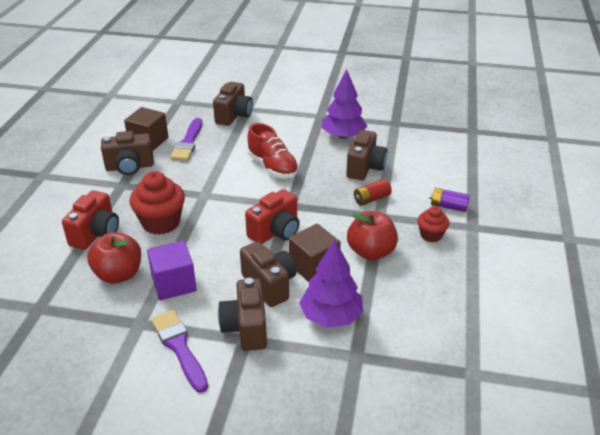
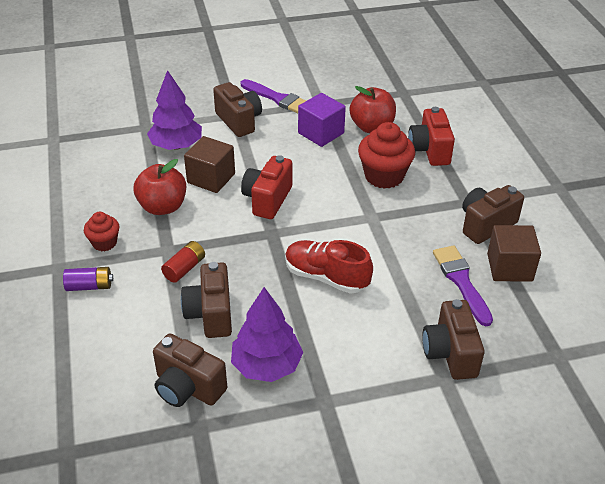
camera: 155 degrees right, 5 degrees up
brown camera [240,242,297,307] -> brown camera moved to [153,334,227,407]

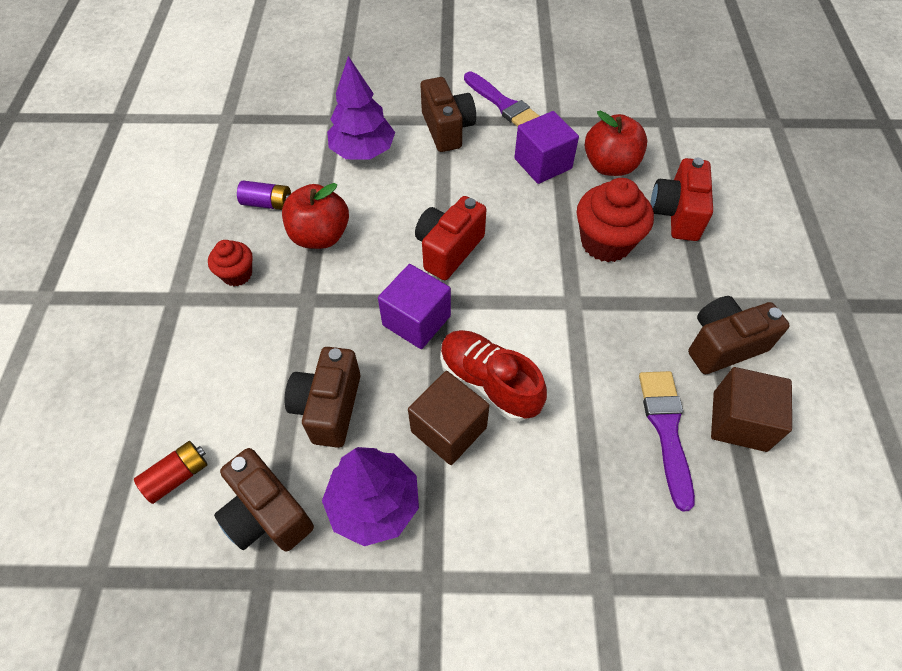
camera: 15 degrees right, 15 degrees up
purple battery [63,267,113,291] -> purple battery moved to [237,181,291,210]
red battery [161,241,205,283] -> red battery moved to [134,441,208,504]
brown cube [184,136,235,193] -> brown cube moved to [408,371,489,465]
brown camera [422,299,485,380] -> none
none -> purple cube [378,264,451,349]

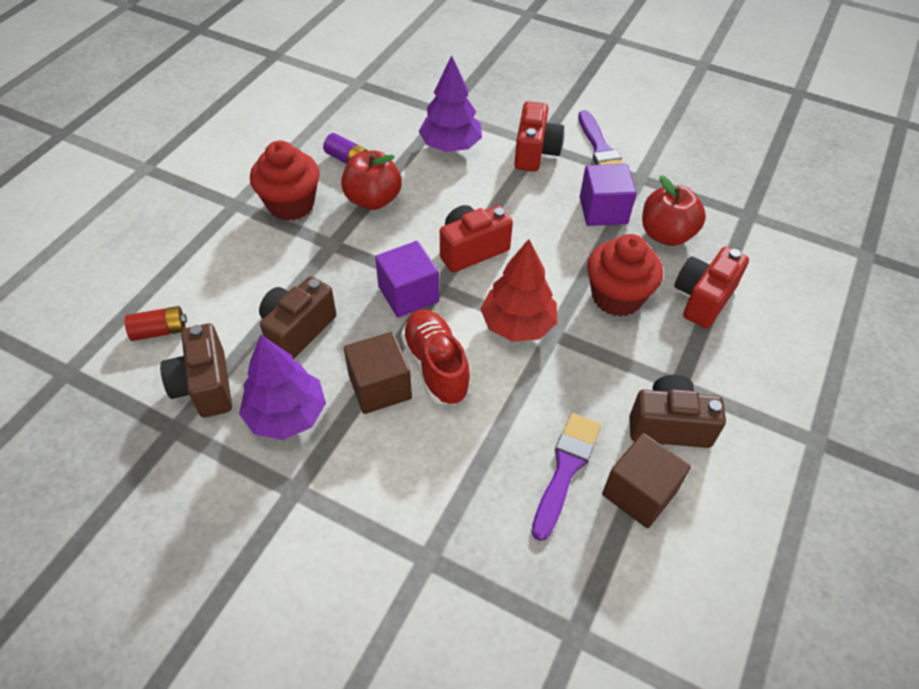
camera: 25 degrees right, 5 degrees down
red cupcake [208,240,253,286] -> red cupcake [250,141,320,221], size x1.75
brown camera [421,77,476,152] -> red camera [514,101,565,172]
none -> red tree [480,239,557,342]

